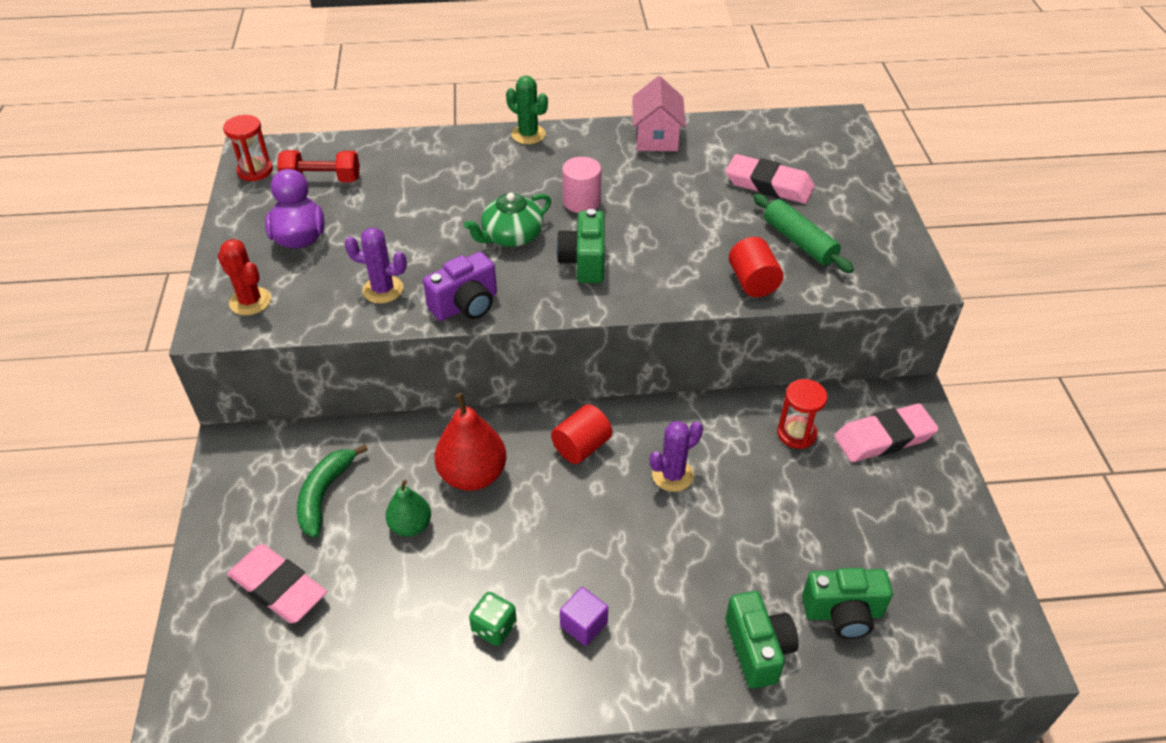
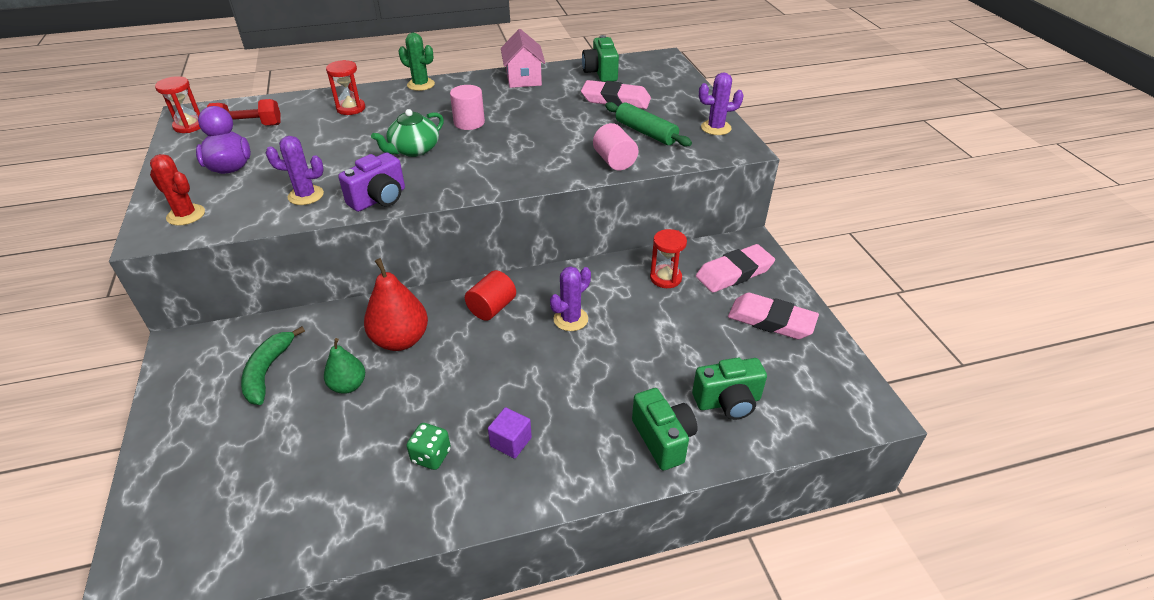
camera: 10 degrees left, 5 degrees down
pink eraser [227,544,327,623] -> pink eraser moved to [728,293,819,339]
green camera [556,209,605,283] -> green camera moved to [582,35,619,82]
red cylinder [729,237,783,297] -> pink cylinder [593,123,639,170]
none -> red hourglass [326,60,365,115]
none -> purple cactus [699,72,744,135]

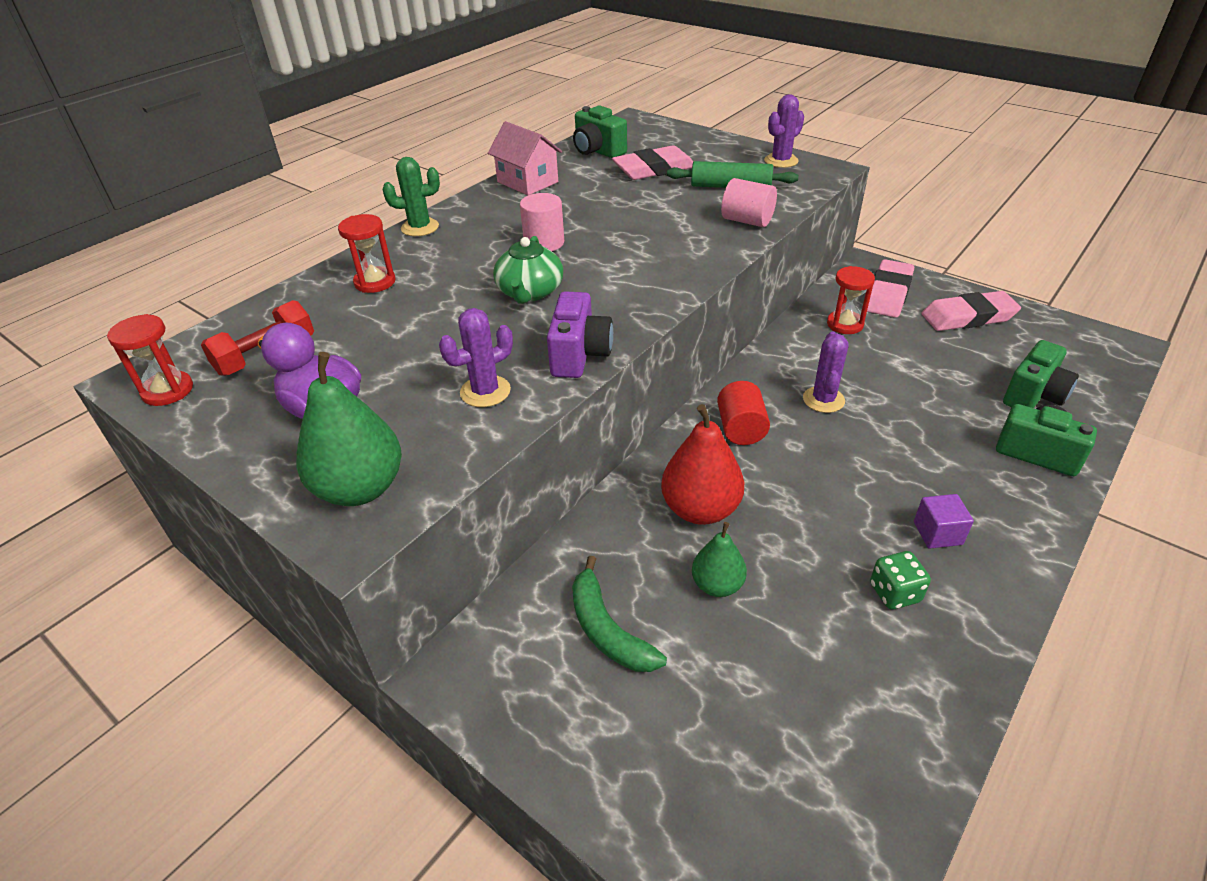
camera: 35 degrees left, 0 degrees up
red cactus [150,154,205,226] -> green pear [296,352,402,506]

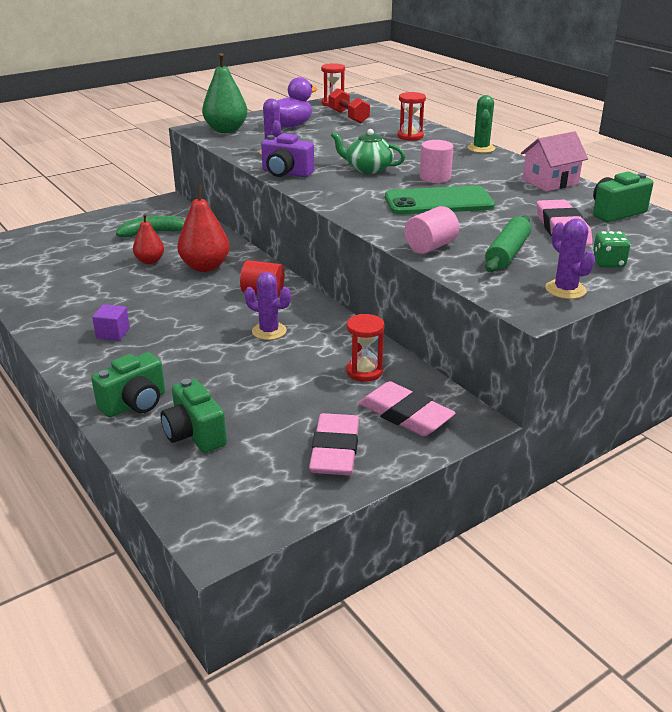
camera: 105 degrees right, 10 degrees down
green pear [692,522,747,597] -> red pear [133,214,164,264]
green dice [870,551,931,609] -> green dice moved to [592,231,631,267]
none -> green phone [385,185,495,215]

